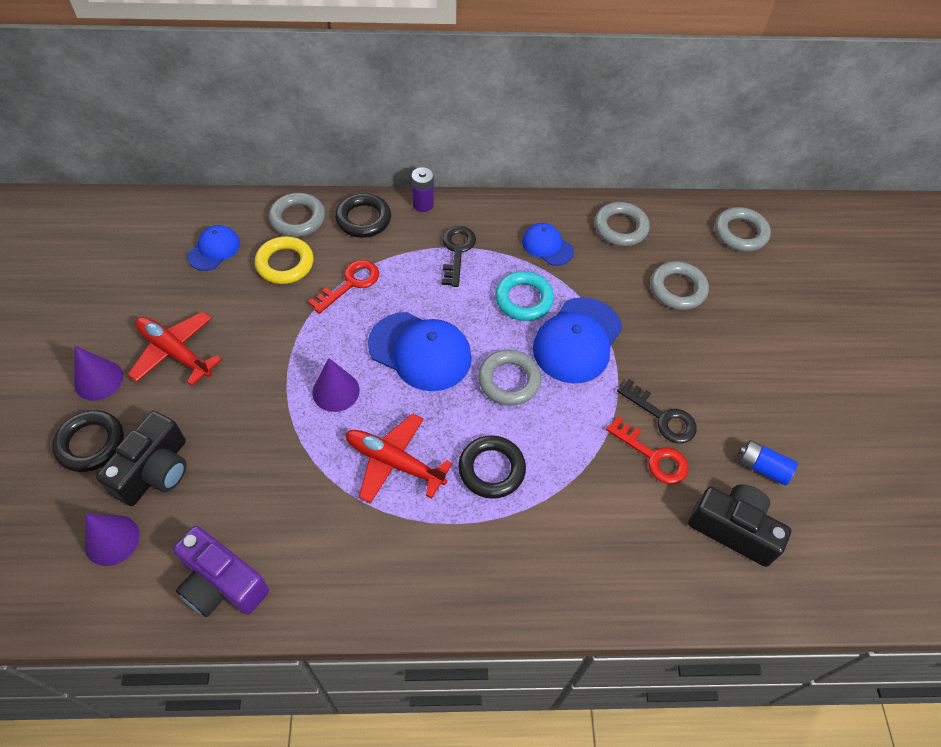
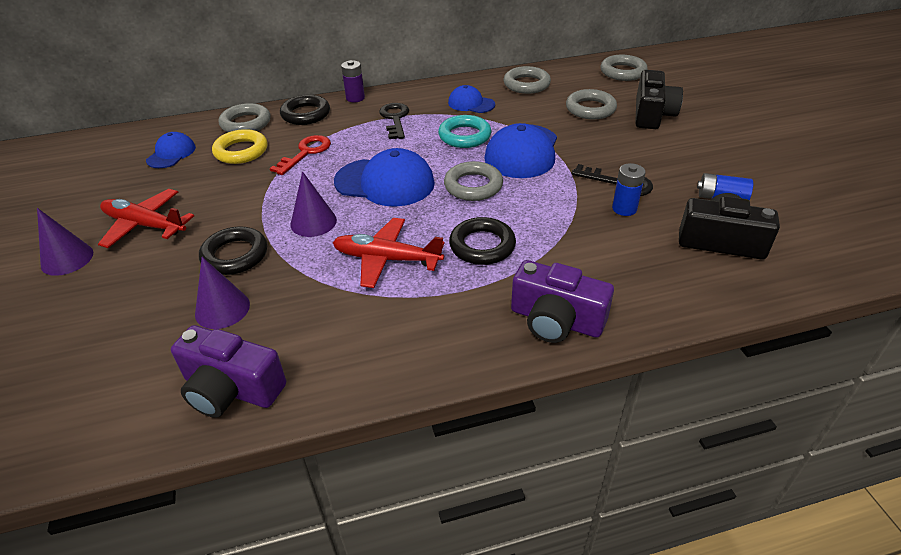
camera: 10 degrees left, 15 degrees down
black ring [52,410,124,472] -> black ring moved to [199,226,267,275]
purple cone [85,514,139,566] -> purple cone moved to [195,257,250,329]
black camera [96,411,187,506] -> black camera moved to [635,70,683,129]
red key [606,416,688,484] -> blue battery [612,163,646,216]
none -> purple camera [511,260,614,343]

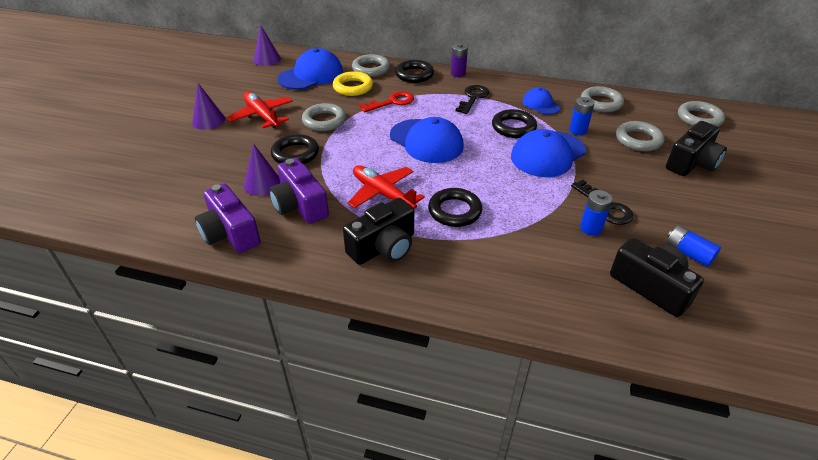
camera: 30 degrees right, 0 degrees up
blue cap [146,132,196,168] -> blue cap [277,48,343,90], size x1.77
purple cone [291,171,337,237] -> purple cone moved to [253,25,281,66]
turquoise ring [438,115,492,148] -> black ring [492,109,537,138]
grey ring [444,161,503,201] -> grey ring moved to [302,103,346,131]
purple camera [511,260,614,343] -> purple camera moved to [269,158,329,224]
none -> black camera [343,198,414,265]
none -> blue battery [569,97,595,135]

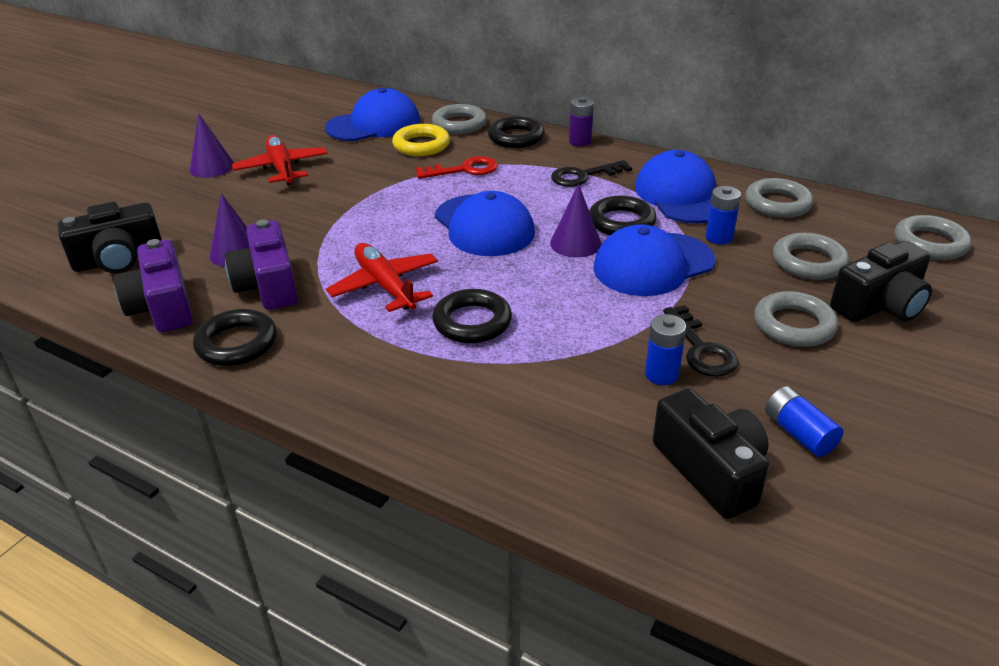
camera: 15 degrees right, 5 degrees down
purple cone [253,25,281,66] -> purple cone moved to [550,184,601,258]
black ring [271,134,319,164] -> black ring moved to [193,309,277,366]
grey ring [302,103,346,131] -> grey ring moved to [754,291,838,347]
black camera [343,198,414,265] -> black camera moved to [58,202,162,273]
black key [456,85,489,114] -> black key turned 150 degrees counterclockwise [551,160,632,187]
blue cap [522,87,561,115] -> blue cap [635,150,716,223], size x1.77

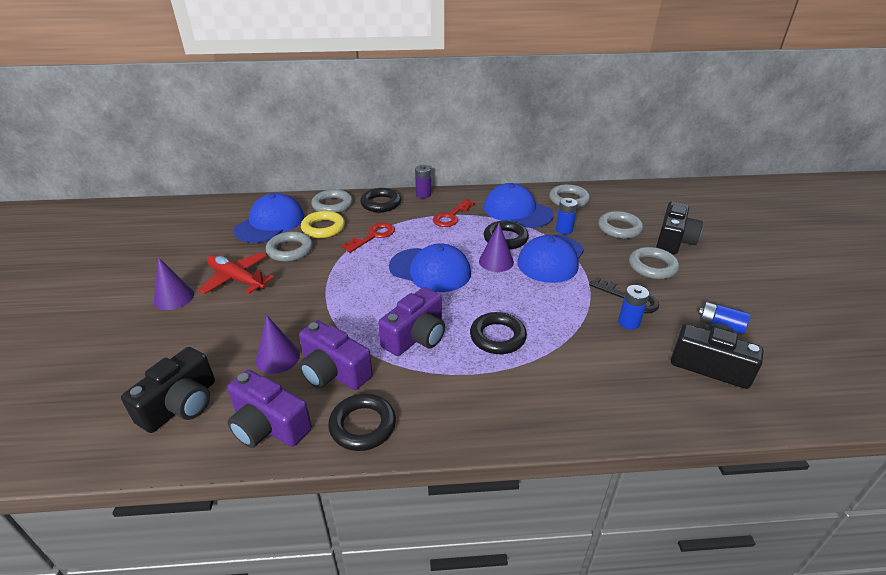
camera: 35 degrees left, 0 degrees up
red plane [326,243,438,312] -> purple camera [378,287,445,356]
black key [551,160,632,187] -> red key [433,199,475,227]
grey ring [895,215,972,260] -> grey ring moved to [266,231,313,262]

